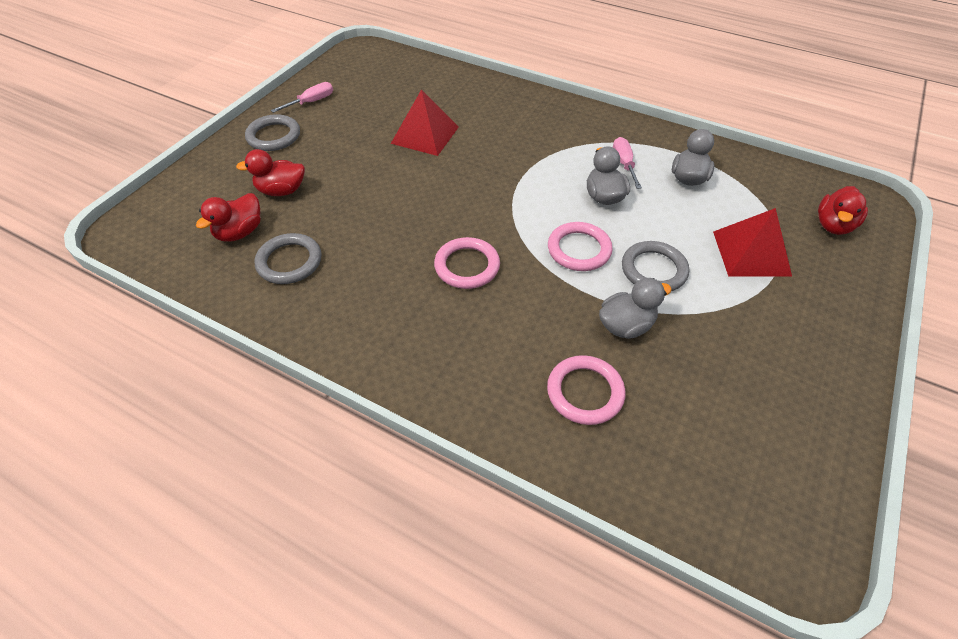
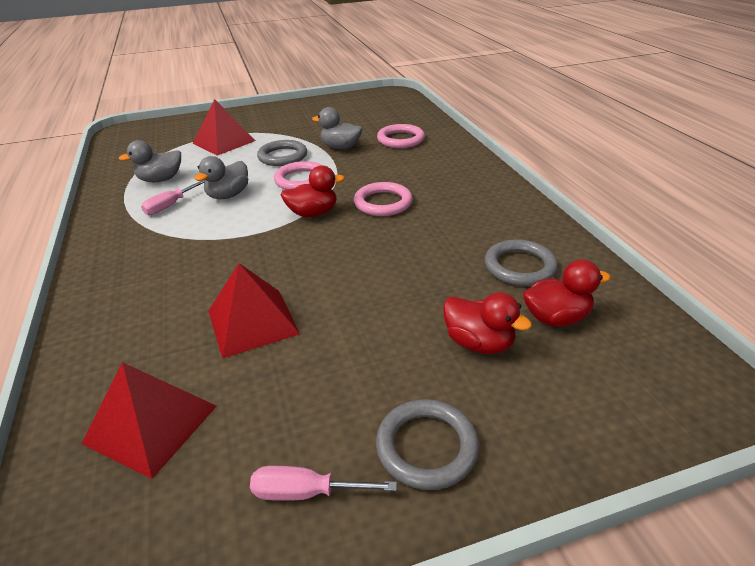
camera: 135 degrees left, 15 degrees down
red duck [818,186,868,235] -> red duck moved to [281,165,345,217]
none -> red pyramid [82,362,217,479]

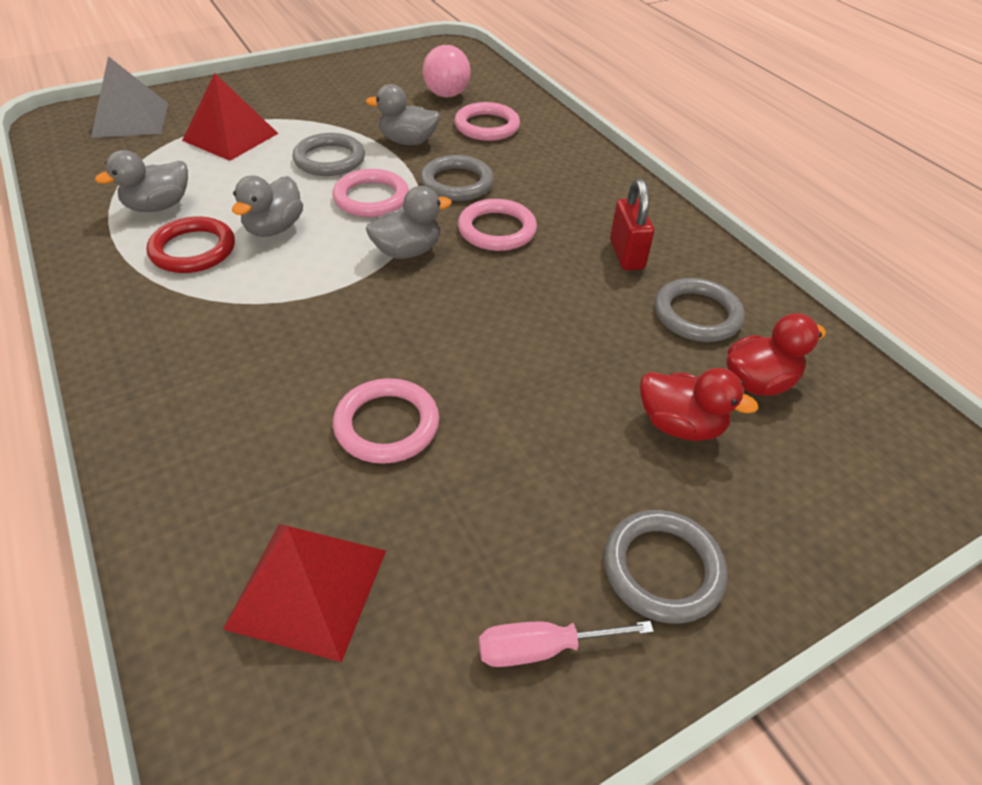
camera: 15 degrees left, 10 degrees up
pink screwdriver [141,180,206,215] -> red ring [146,217,235,273]
red pyramid [208,263,300,359] -> pink ring [333,378,439,464]
red duck [281,165,345,217] -> grey duck [366,186,451,259]
none -> grey pyramid [91,56,168,138]
none -> grey ring [420,155,494,201]
none -> pink ball [423,45,471,98]
none -> red padlock [610,178,654,270]

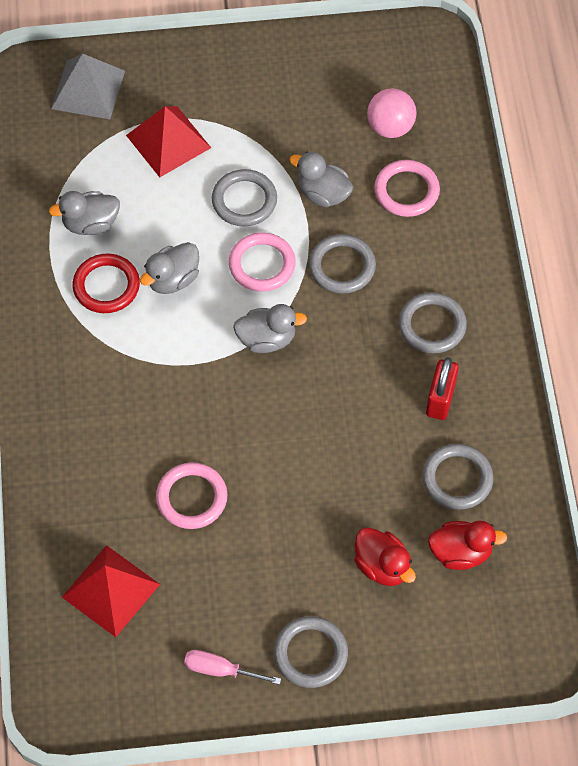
camera: 25 degrees right, 15 degrees up
pink ring [458,199,537,251] -> none
none -> grey ring [399,292,467,353]

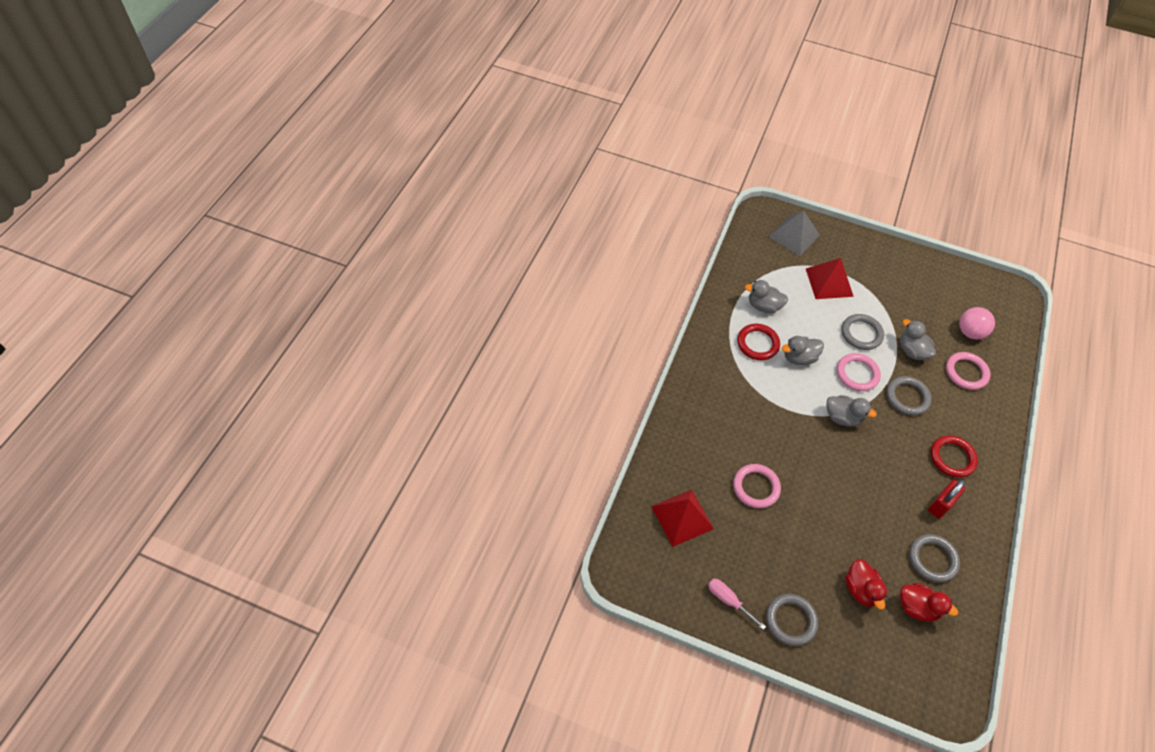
camera: 25 degrees right, 5 degrees down
grey ring [399,292,467,353] -> red ring [930,435,978,478]

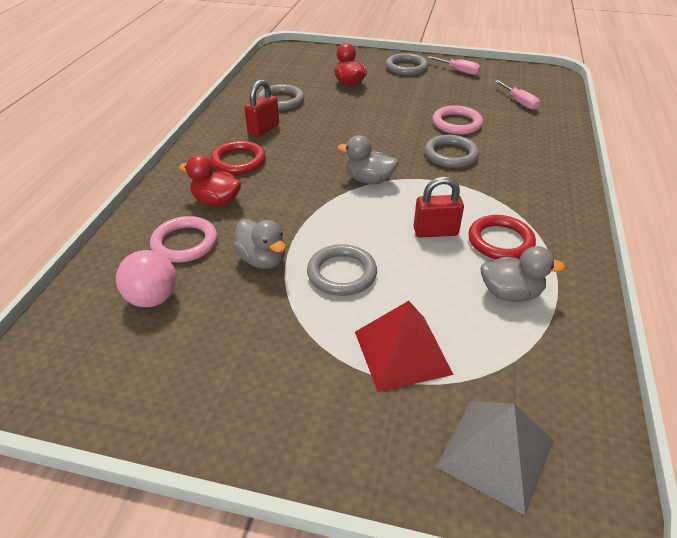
camera: 175 degrees right, 15 degrees down
red pyramid [651,490,714,547] -> pink screwdriver [495,80,540,110]
grey duck [782,336,824,365] -> red padlock [414,177,464,238]
pink ring [837,353,881,391] -> none
grey ring [886,376,932,415] -> grey ring moved to [424,135,479,168]
red duck [900,583,958,622] -> red duck moved to [179,155,241,206]

